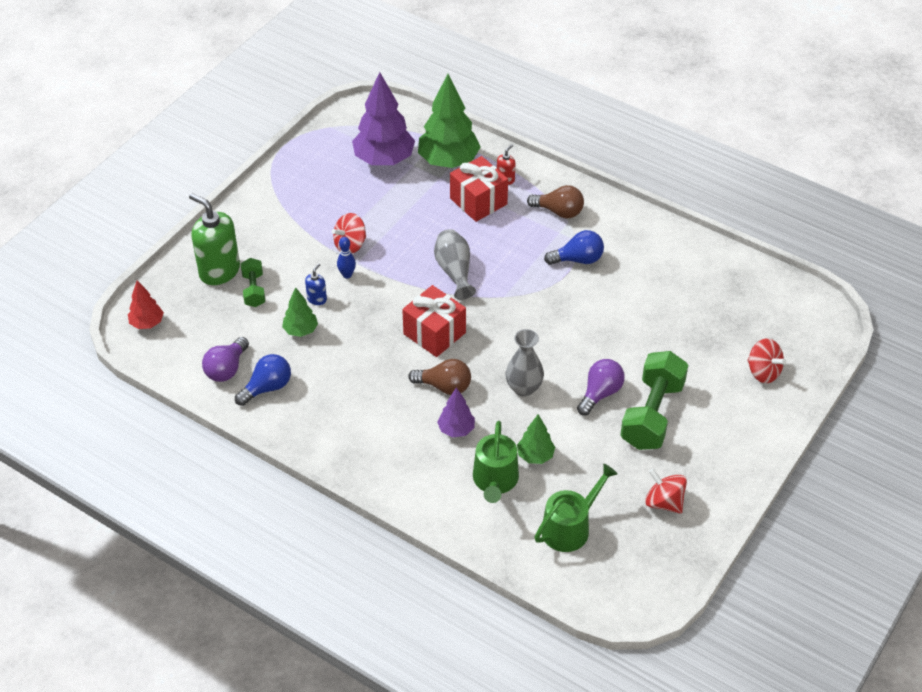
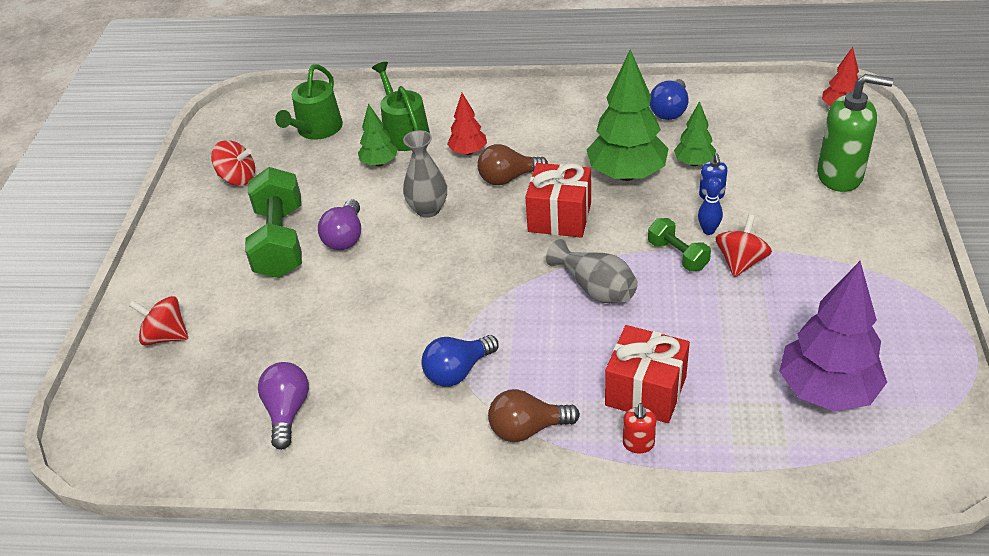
camera: 155 degrees right, 5 degrees down
purple light bulb [202,337,249,382] -> purple light bulb moved to [258,362,309,450]
green dumbbell [241,258,265,307] -> green dumbbell moved to [648,218,711,271]
green tree [418,74,481,168] -> green tree moved to [587,49,669,181]
purple tree [437,387,475,437] -> red tree [447,93,487,155]

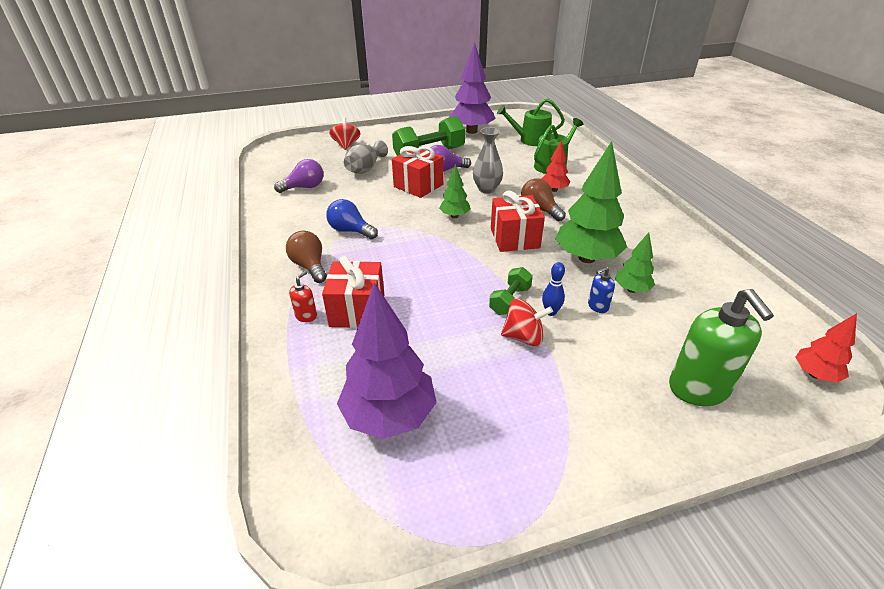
camera: 65 degrees right, 5 degrees down
red spinning top [211,140,255,186] -> purple tree [449,42,496,134]
green tree [358,104,398,166] -> green tree moved to [439,164,471,218]
grey vase [546,239,638,303] -> grey vase moved to [344,140,388,174]
red soap dispenser [623,403,656,453] -> red soap dispenser turned 135 degrees clockwise [289,271,317,322]
blue light bulb [650,79,688,120] -> none
none -> red gift [392,146,443,198]

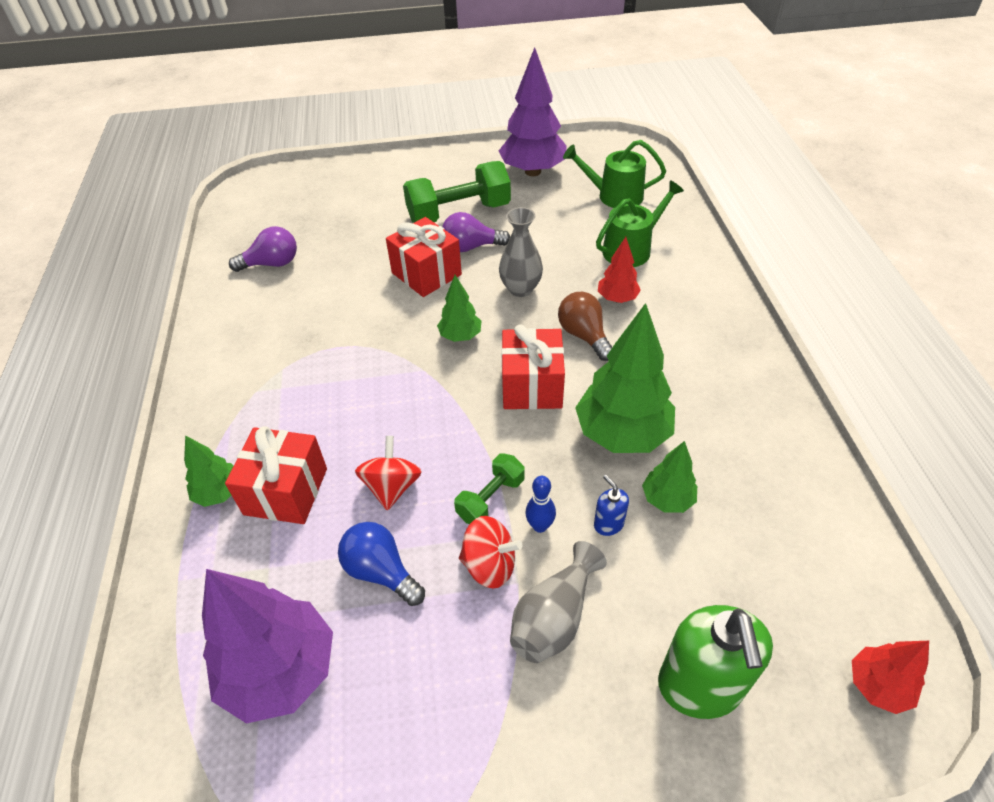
camera: 10 degrees right, 10 degrees up
brown light bulb [286,231,327,283] -> none
red soap dispenser [289,271,317,322] -> green tree [184,435,234,507]
blue light bulb [326,199,378,239] -> blue light bulb moved to [338,522,425,606]
red spinning top [329,117,360,150] -> red spinning top moved to [355,436,422,511]
grey vase [344,140,388,174] -> grey vase moved to [510,541,607,663]
blue soap dispenser [588,267,615,313] -> blue soap dispenser turned 75 degrees clockwise [594,474,629,536]

